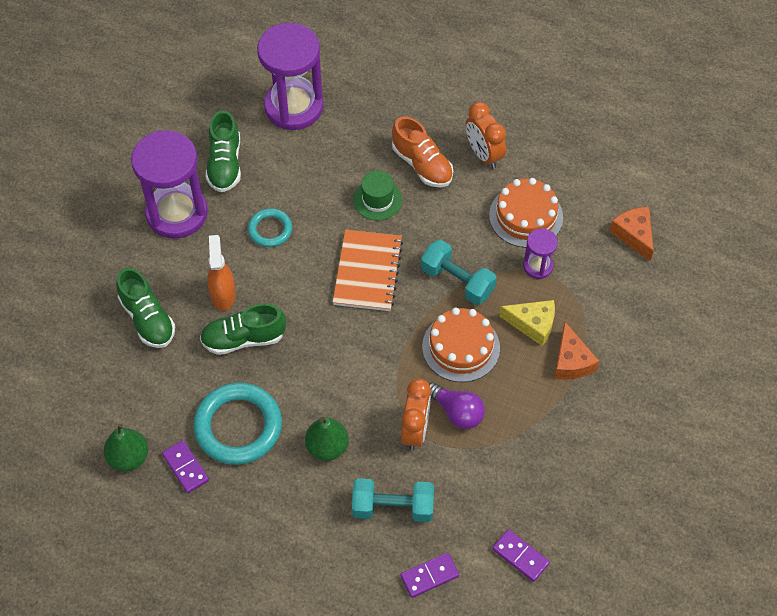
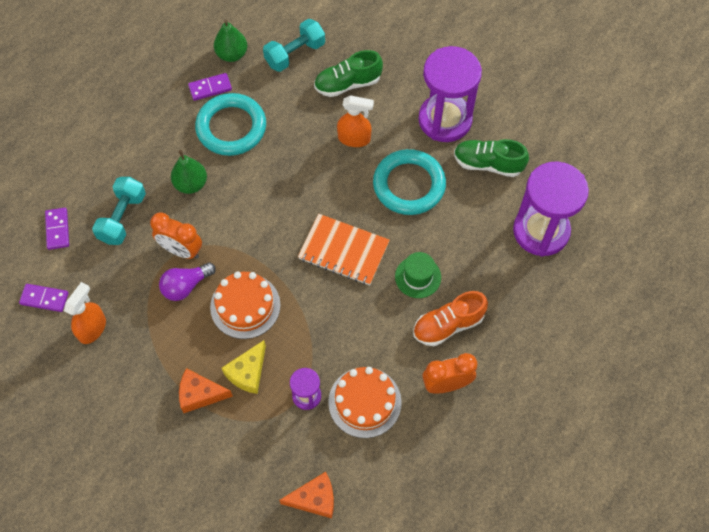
camera: 105 degrees right, 5 degrees up
green shoe [200,303,286,355] -> none
turquoise ring [248,208,292,247] -> turquoise ring [373,149,446,215], size x1.83
turquoise dumbbell [421,240,497,305] -> turquoise dumbbell moved to [263,19,325,72]
purple domino [492,529,550,582] -> purple domino turned 45 degrees clockwise [19,284,68,312]
none -> orange spray bottle [64,282,106,344]

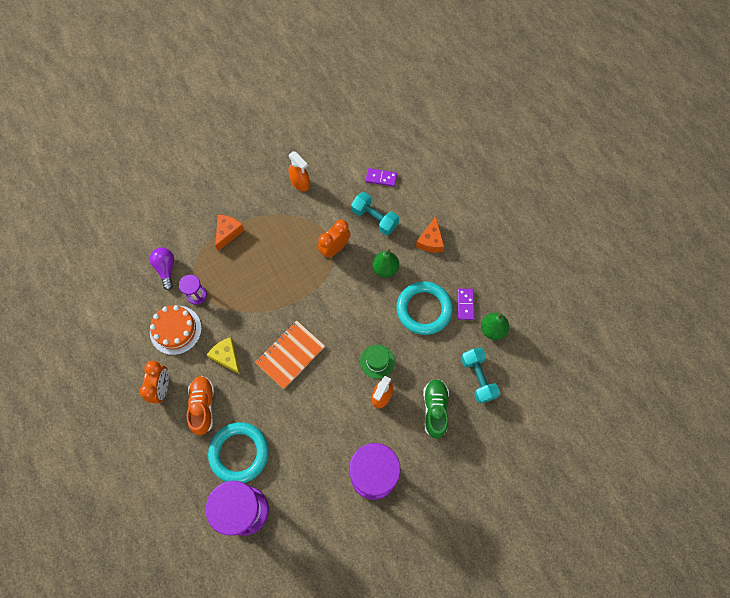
camera: 110 degrees right, 5 degrees up
purple domino [19,284,68,312] -> none
purple light bulb [159,262,216,301] -> purple light bulb moved to [150,247,174,290]
orange cake [210,271,280,339] -> none
yellow cheese [222,340,266,394] -> yellow cheese moved to [207,337,241,375]
orange cheese [279,472,334,518] -> orange cheese moved to [416,216,444,253]
turquoise ring [373,149,446,215] -> turquoise ring moved to [208,422,269,483]
green hat [395,252,441,298] -> green hat moved to [360,345,395,379]
green shoe [454,139,529,177] -> none

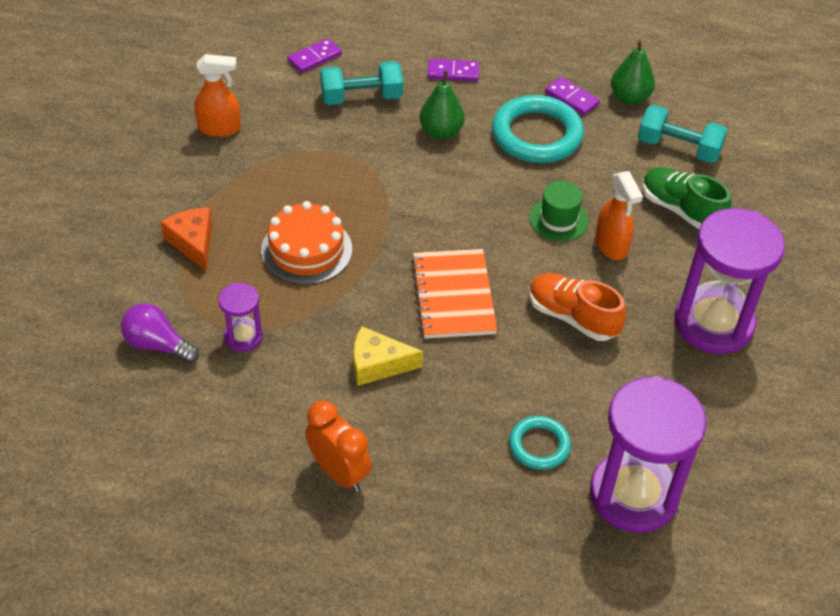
camera: 50 degrees left, 20 degrees down
orange cake [150,305,202,355] -> orange cake moved to [261,201,352,285]
orange shoe [187,376,214,435] -> orange shoe moved to [529,273,627,341]
turquoise ring [208,422,269,483] -> turquoise ring [509,416,571,470], size x0.54
orange clock [318,219,351,258] -> none
orange cheese [416,216,444,253] -> purple domino [428,59,479,82]

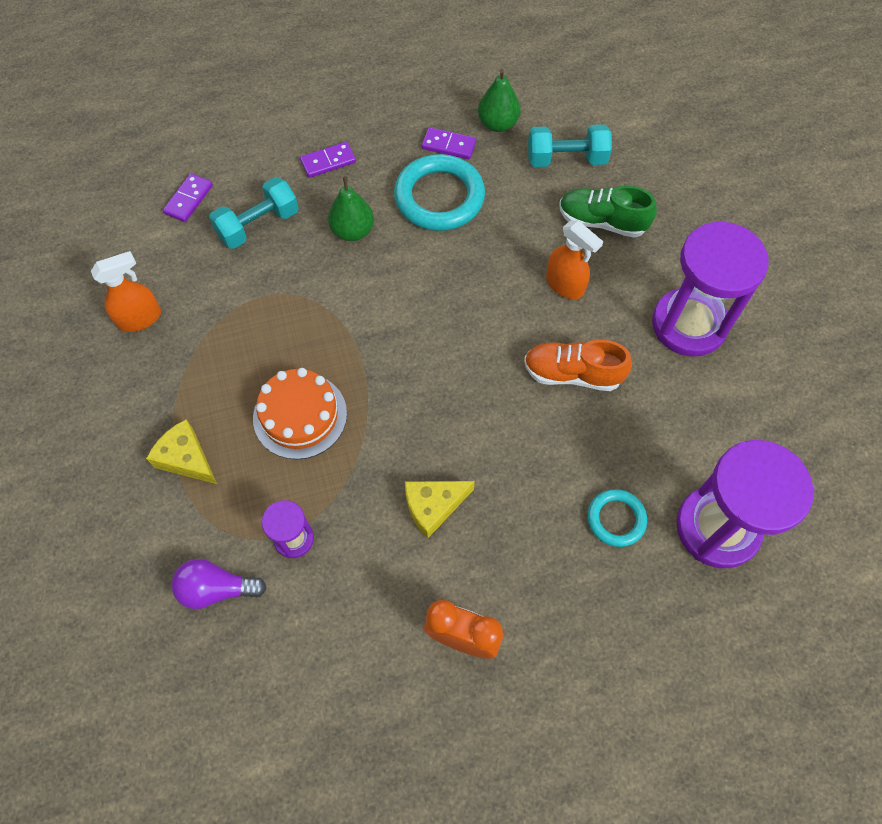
camera: 25 degrees left, 15 degrees up
orange cheese [160,207,212,271] -> yellow cheese [146,419,217,484]
orange notebook [411,249,497,339] -> none
green hat [529,181,589,241] -> none

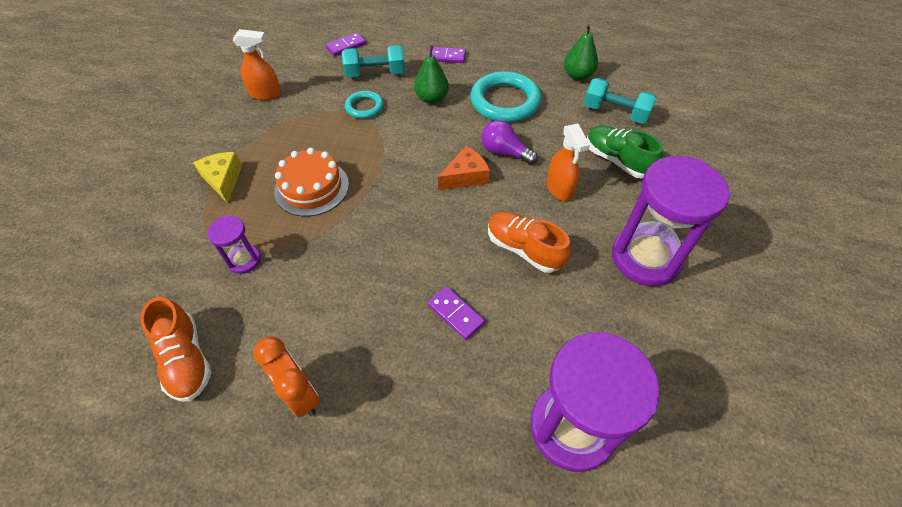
camera: 30 degrees right, 10 degrees down
purple light bulb [172,559,266,609] -> purple light bulb moved to [481,120,538,165]
yellow cheese [405,481,475,539] -> none
purple domino [422,127,476,159] -> purple domino moved to [428,286,485,340]
turquoise ring [587,489,647,547] -> turquoise ring moved to [345,91,384,119]
none -> orange shoe [140,297,212,402]
none -> orange cheese [438,146,490,190]

